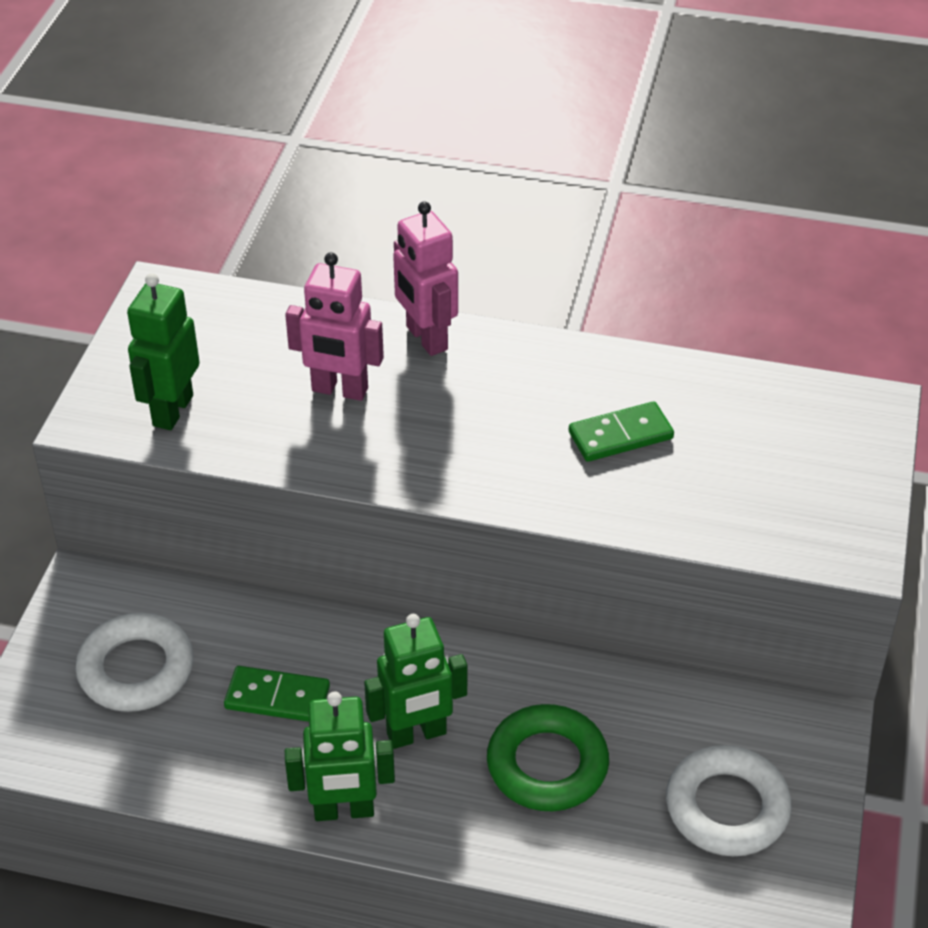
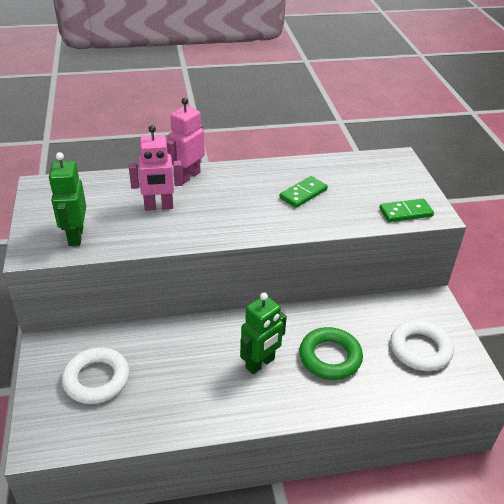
camera: 25 degrees left, 5 degrees down
green domino [224,666,330,722] -> green domino moved to [379,199,434,222]
green robot [285,691,395,821] -> none
pink robot [393,201,458,356] -> pink robot turned 90 degrees clockwise [167,98,205,184]

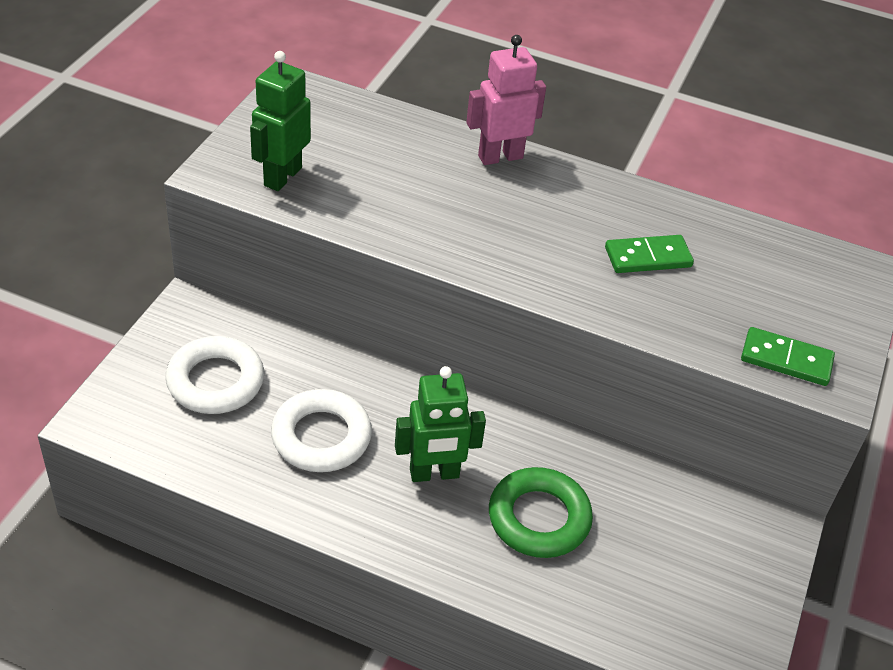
camera: 30 degrees right, 5 degrees up
pink robot [129,125,183,211] -> none
white ring [390,320,454,371] -> white ring moved to [271,389,372,472]

